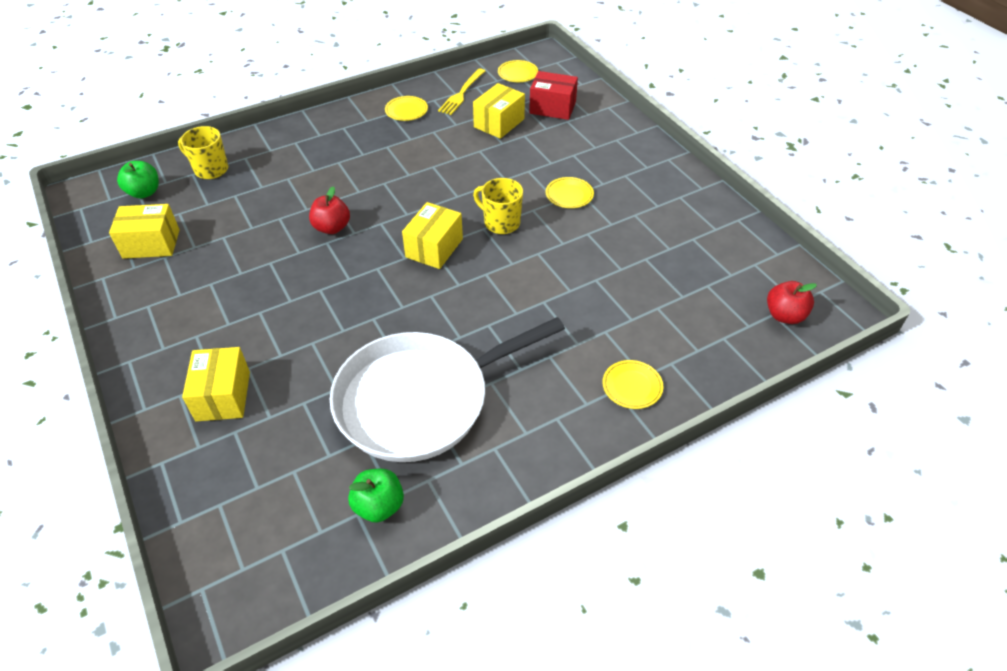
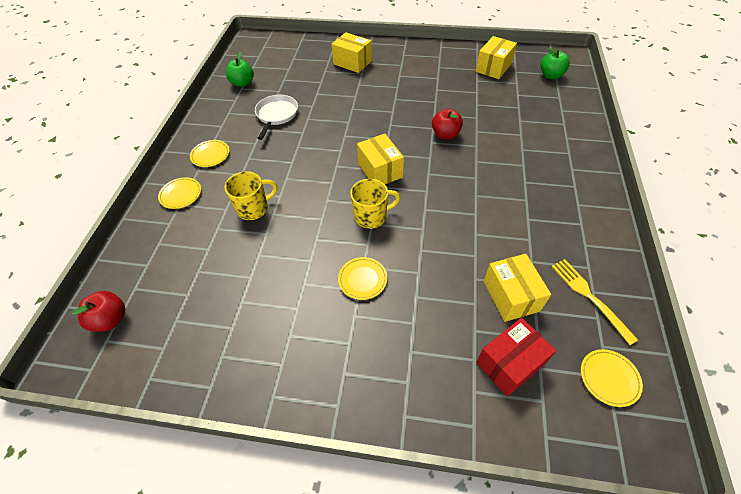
camera: 130 degrees right, 5 degrees up
yellow mug [178,126,228,179] -> yellow mug moved to [225,171,277,220]
white pan [330,317,565,462] -> white pan [255,95,298,140], size x0.48
yellow plate [385,96,428,121] -> yellow plate moved to [190,140,230,167]

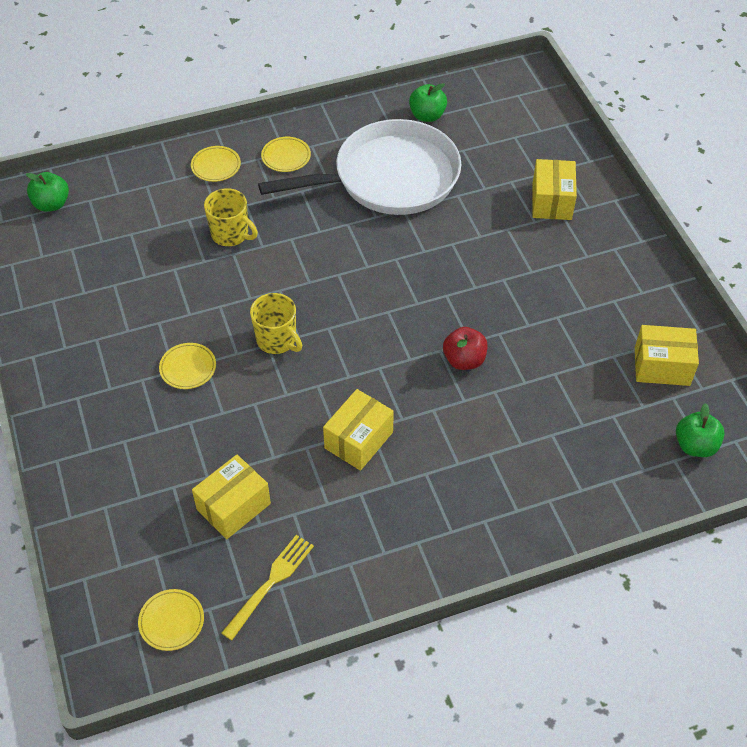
camera: 60 degrees right, 0 degrees up
red apple [71,291,125,332] -> green apple [26,172,69,212]
white pan [255,95,298,140] -> white pan [258,119,461,215], size x2.06
yellow box [357,134,404,184] -> yellow box moved to [323,389,394,471]
red box [476,318,556,397] -> none

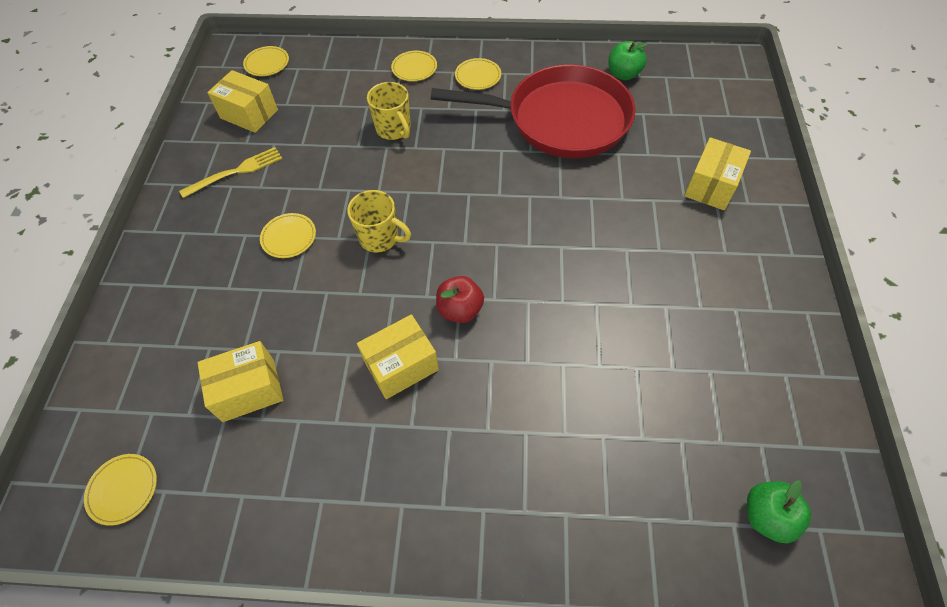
camera: 25 degrees right, 5 degrees up
green apple [26,172,69,212] -> yellow plate [243,46,289,76]
yellow fork [221,535,314,640] -> yellow fork moved to [179,147,282,198]
yellow mug [250,293,302,354] -> yellow mug turned 45 degrees counterclockwise [347,190,411,253]
white pan [258,119,461,215] -> red pan [431,65,635,158]
red apple [443,327,488,370] -> red apple moved to [436,276,484,323]
yellow box [635,325,699,386] -> yellow box moved to [207,70,278,133]

